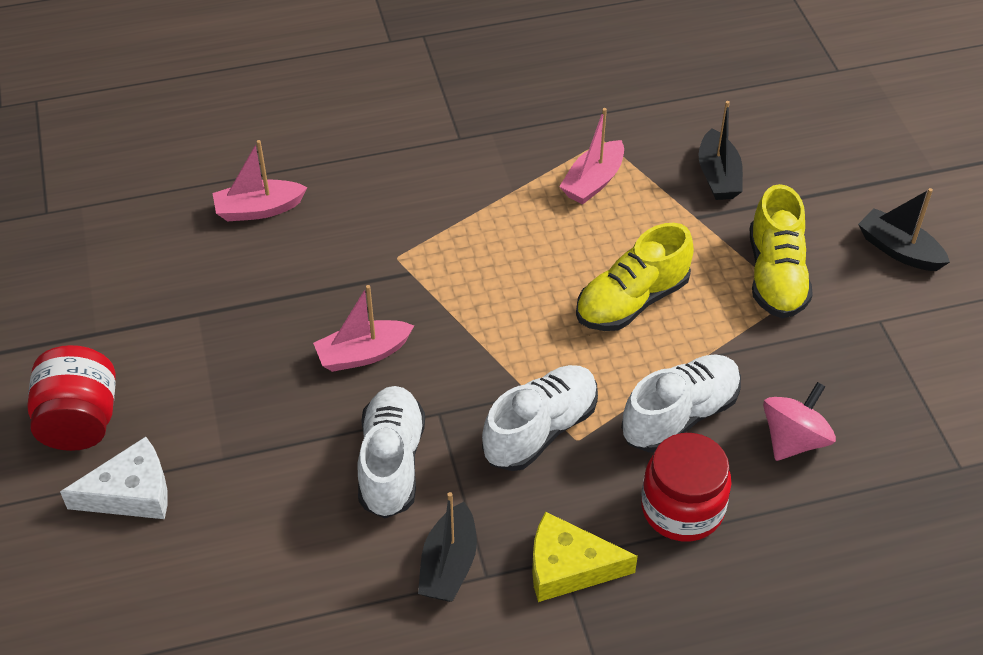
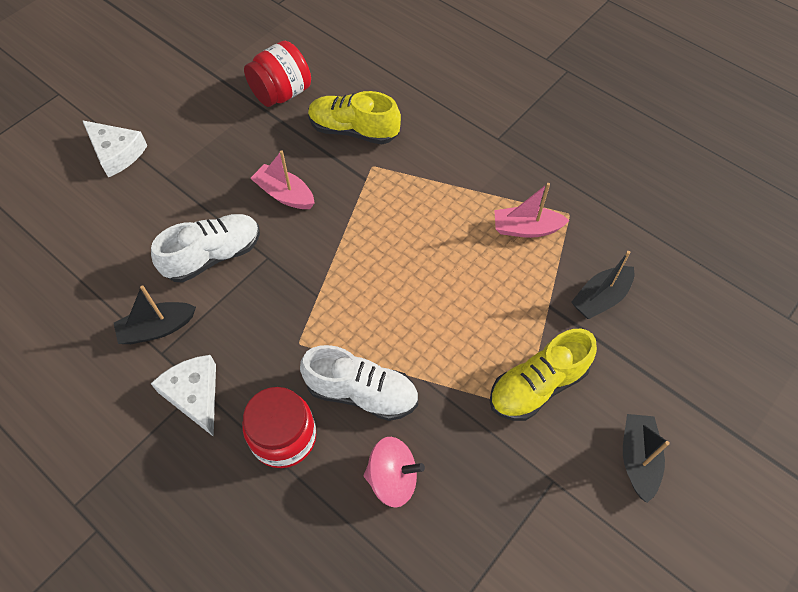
camera: 55 degrees right, 10 degrees up
red jar [28,345,116,451] -> red jar moved to [244,41,311,107]
pink boat [213,140,307,222] -> none
white shoe [482,365,598,471] -> none
yellow cheese [532,512,638,602] -> white cheese [151,355,216,437]
yellow shoe [576,223,694,331] -> yellow shoe moved to [308,91,401,144]

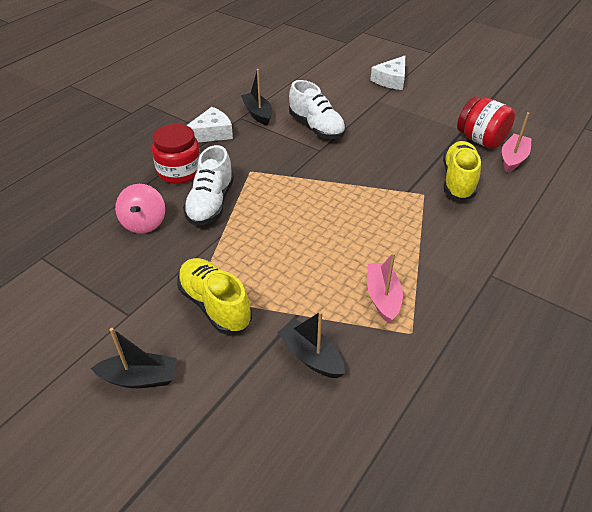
camera: 85 degrees right, 15 degrees down
pink boat [250,150,314,209] -> pink boat moved to [502,112,531,172]

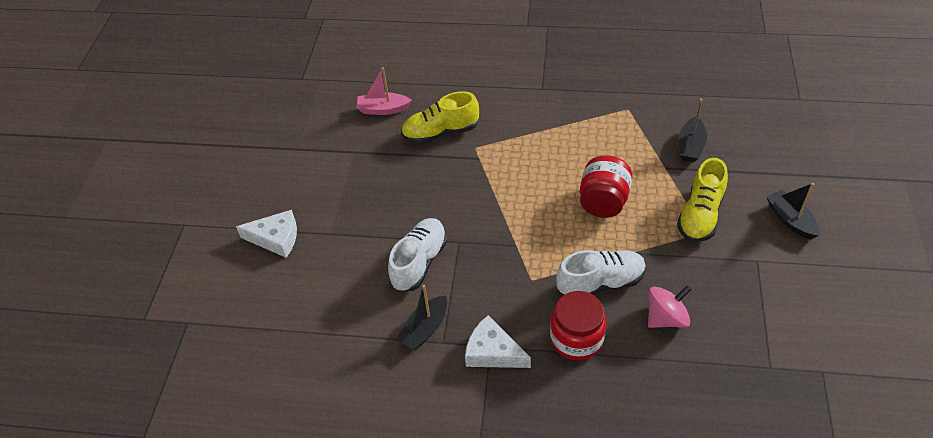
camera: 115 degrees left, 5 degrees up
pink boat [367,252,403,323] -> none
red jar [457,96,515,149] -> red jar moved to [580,155,632,218]

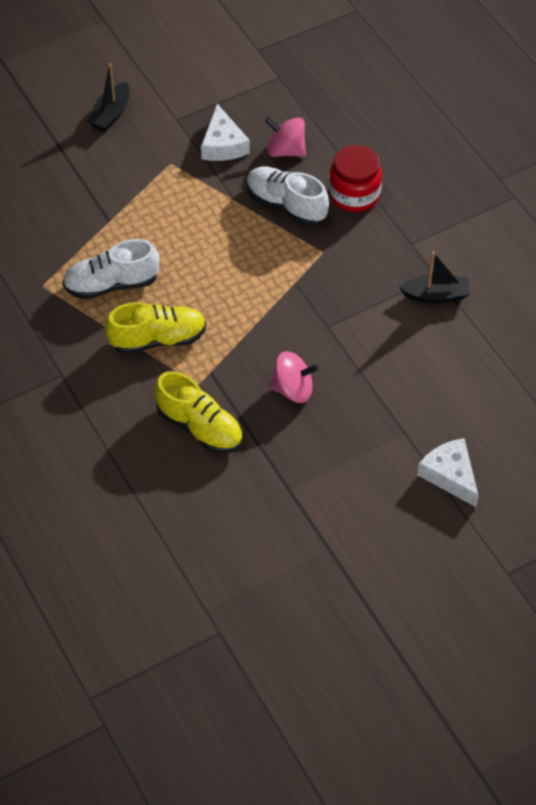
camera: 130 degrees left, 5 degrees up
pink boat [356,67,412,115] -> none
white shoe [388,218,447,292] -> white shoe moved to [62,239,160,299]
white cheese [465,315,531,368] -> white cheese moved to [201,104,250,161]
red jar [580,155,632,218] -> none
yellow shoe [677,158,728,242] -> yellow shoe moved to [105,302,206,354]
black boat [679,99,707,162] -> none
none -> pink spinning top [269,351,319,403]

